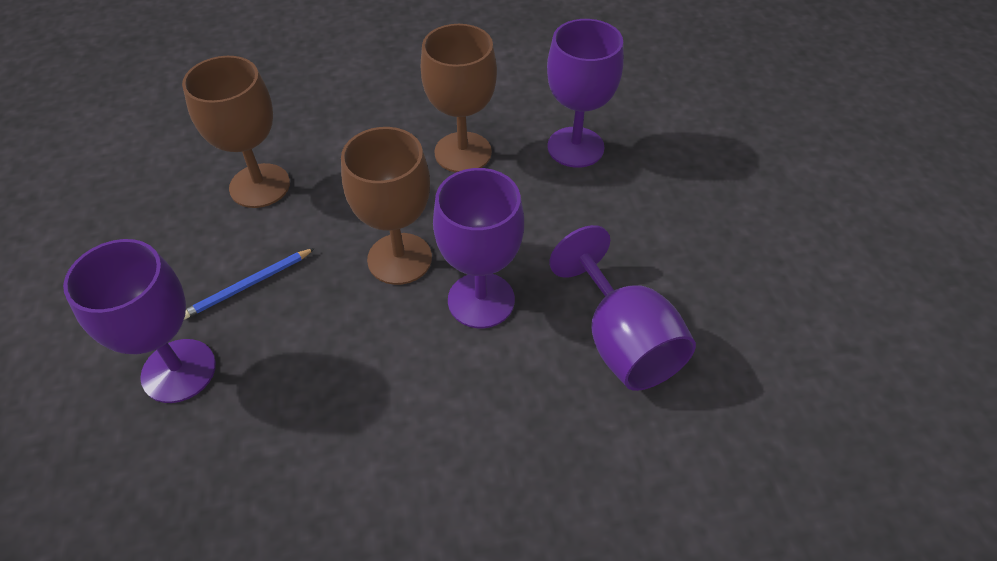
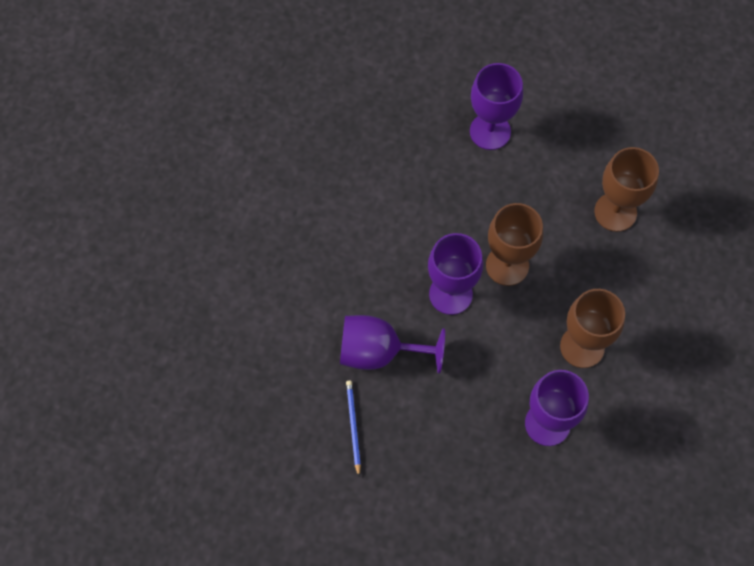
camera: 120 degrees right, 15 degrees up
blue pencil [184,248,315,320] -> blue pencil moved to [346,380,361,477]

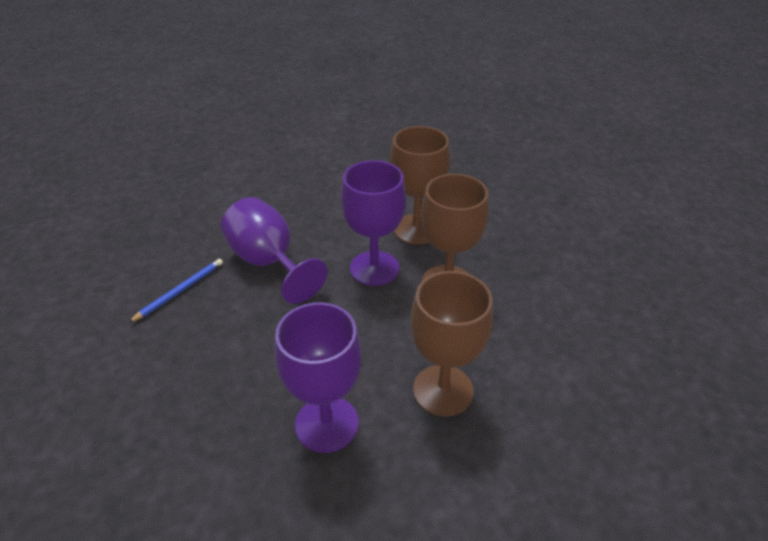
camera: 45 degrees right, 25 degrees down
purple goblet [470,63,523,150] -> none
brown goblet [594,147,659,232] -> brown goblet moved to [390,126,450,245]

